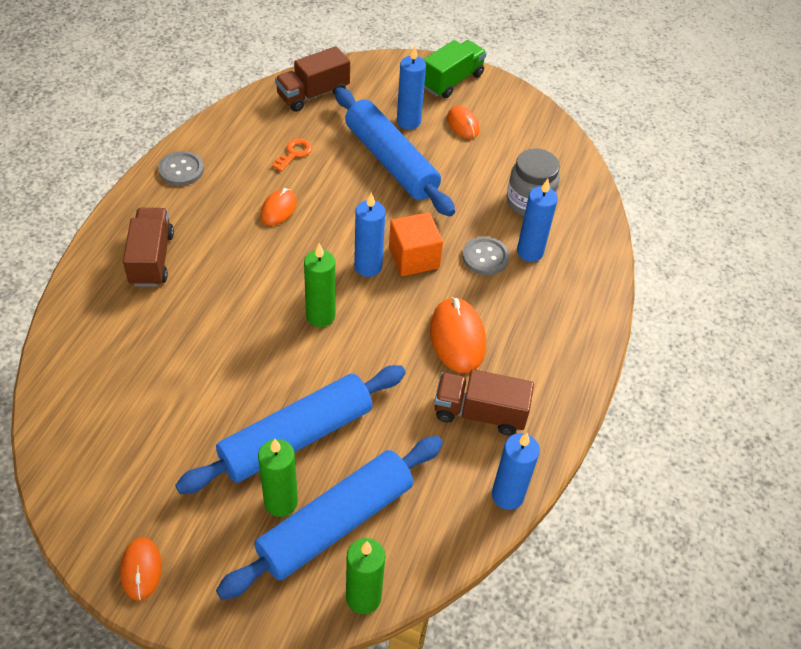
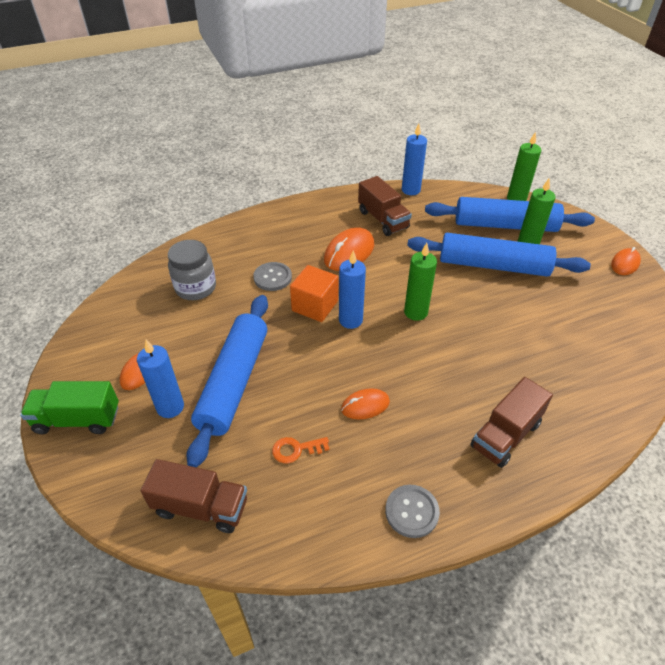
camera: 130 degrees left, 5 degrees down
blue candle [517,179,558,262] -> none

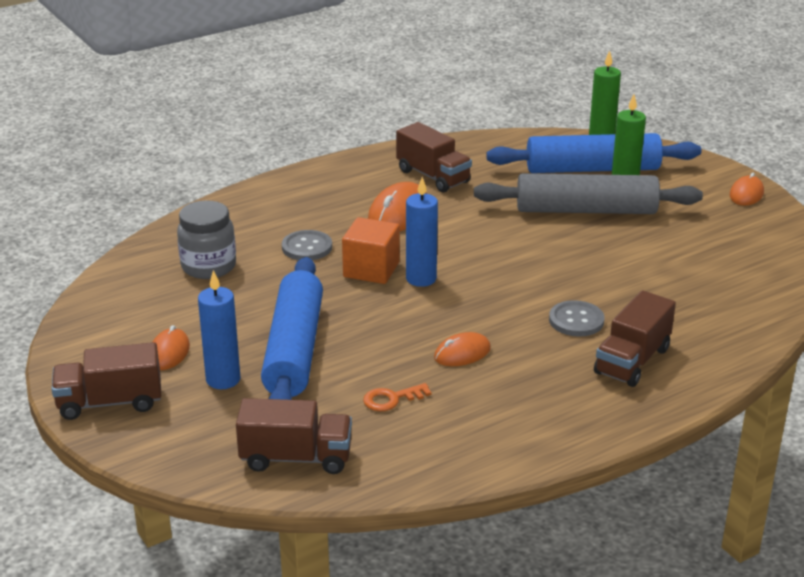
camera: 10 degrees left, 15 degrees down
green truck [20,381,119,434] -> brown truck [52,342,161,420]
grey button [385,485,440,538] -> grey button moved to [549,300,605,337]
blue candle [402,124,427,195] -> none
green candle [404,243,437,321] -> none
blue rolling pin [407,233,591,277] -> grey rolling pin [474,173,703,214]

